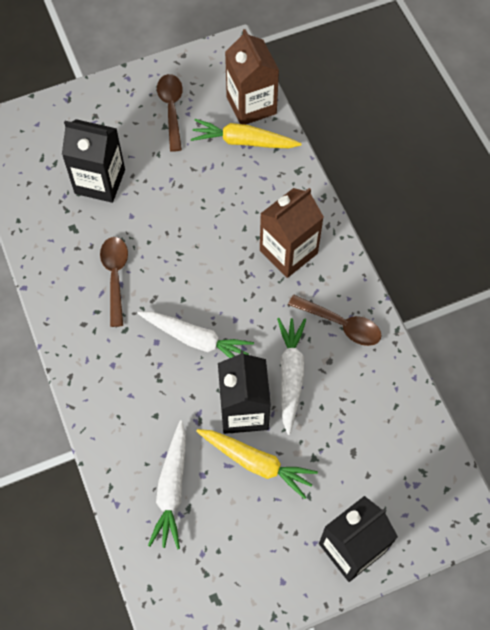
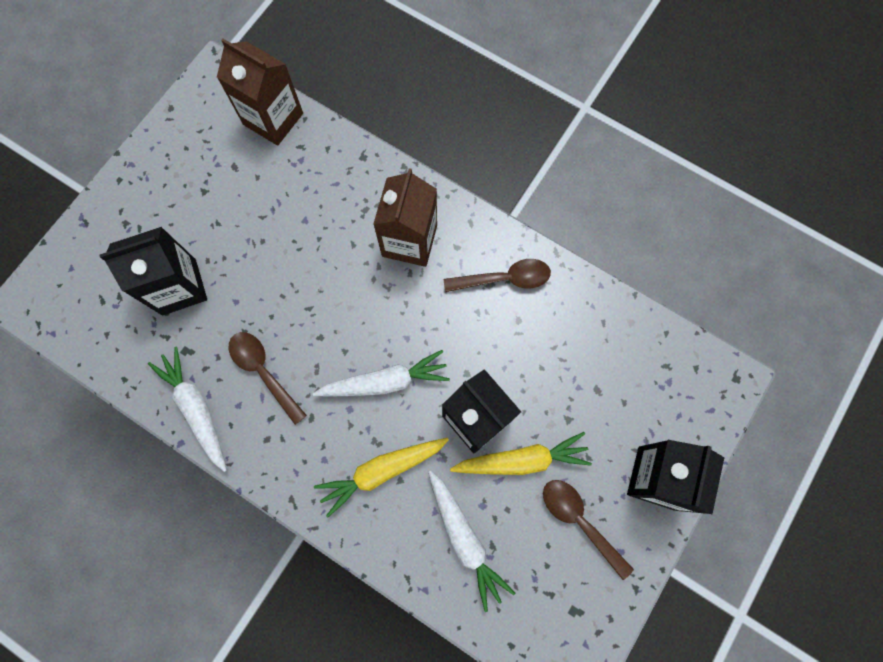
camera: 35 degrees left, 10 degrees up
brown spoon [157,74,183,152] -> brown spoon moved to [543,480,634,580]
yellow carrot [191,119,302,148] -> yellow carrot moved to [314,438,449,517]
white carrot [277,318,306,435] -> white carrot moved to [148,347,227,472]

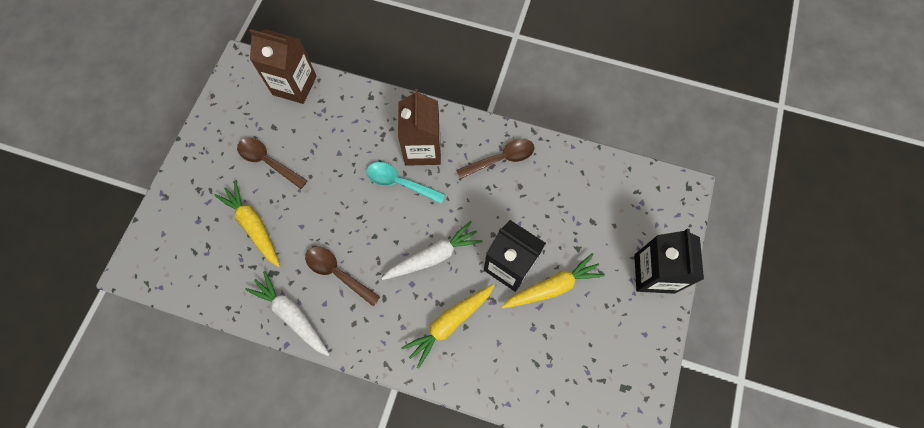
camera: 15 degrees left, 5 degrees down
black carton [99,227,207,315] -> yellow carrot [214,181,280,267]
white carrot [428,471,515,612] -> none
brown spoon [543,480,634,580] -> brown spoon moved to [237,138,307,189]
none -> turquoise spoon [366,162,446,204]

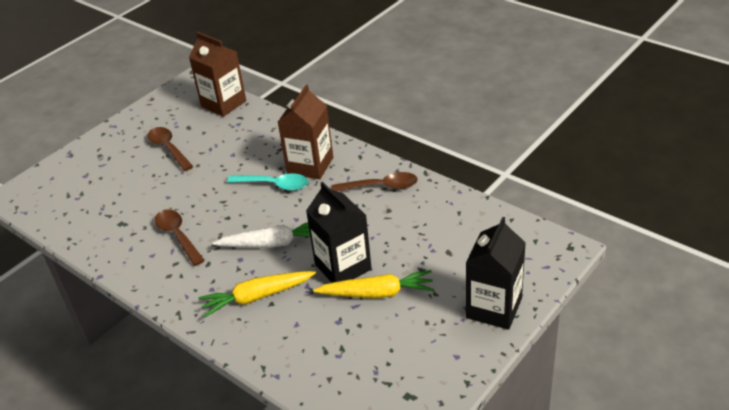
camera: 25 degrees right, 30 degrees down
yellow carrot [214,181,280,267] -> none
white carrot [245,271,330,356] -> none
turquoise spoon [366,162,446,204] -> turquoise spoon turned 150 degrees clockwise [227,173,308,191]

